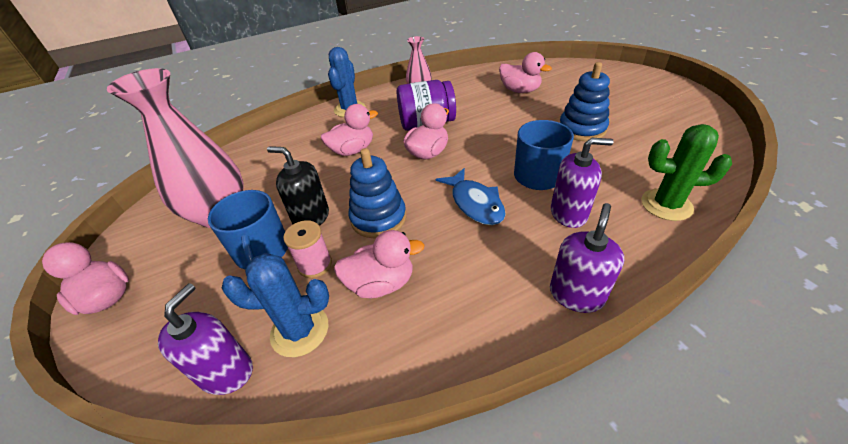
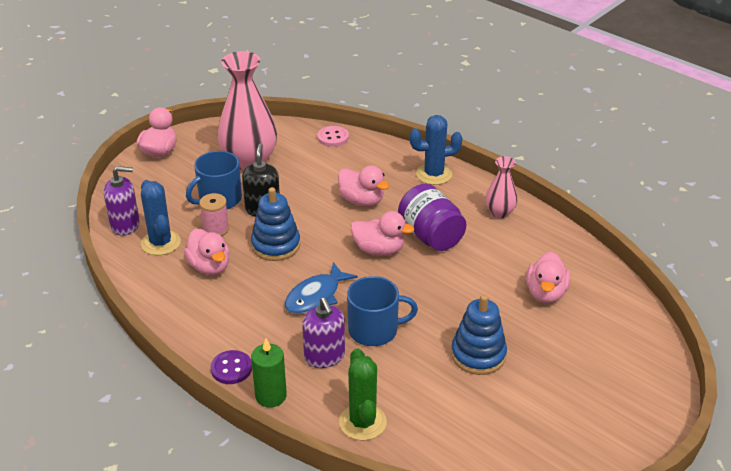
camera: 65 degrees right, 5 degrees down
purple soap dispenser [550,203,624,313] -> purple button [211,350,252,384]
none -> green candle [251,338,287,408]
none -> pink button [317,126,349,147]

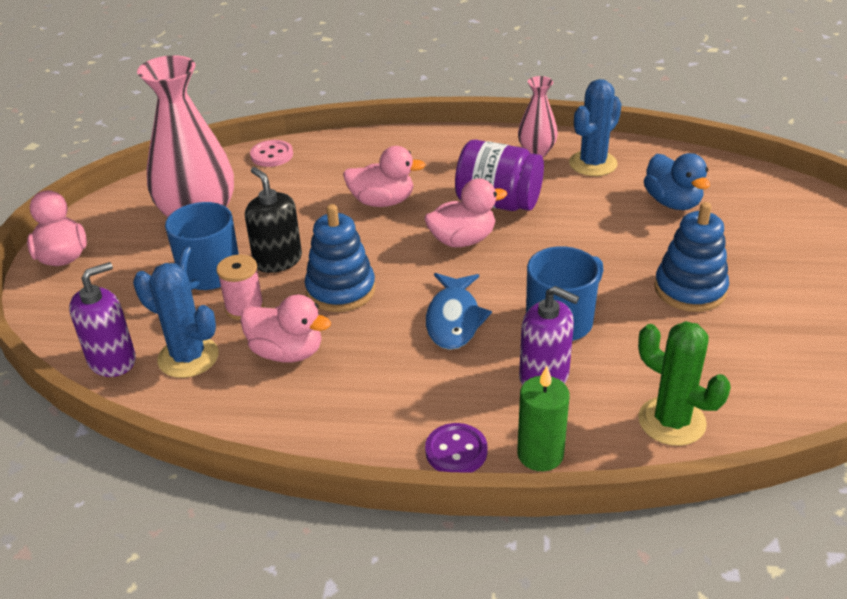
camera: 35 degrees left, 0 degrees up
blue cactus [409,115,462,185] -> blue cactus moved to [569,79,622,176]
pink duck [526,252,570,303] -> blue duck [644,153,710,210]

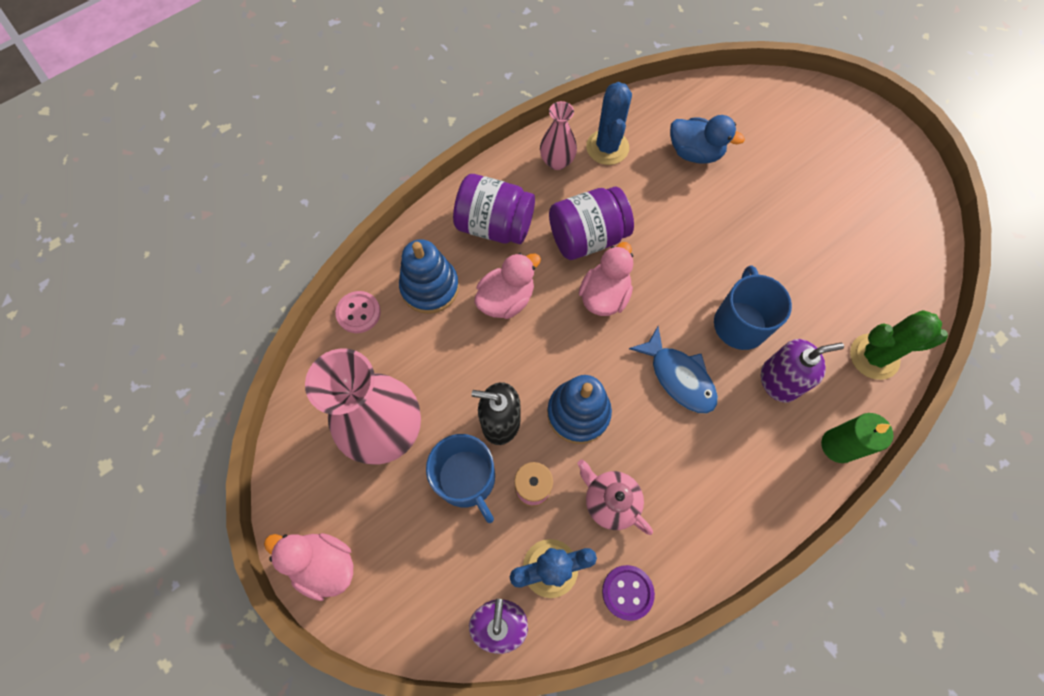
camera: 45 degrees left, 30 degrees up
pink duck [240,294,331,362] -> pink teapot [577,460,653,535]
purple button [425,423,487,473] -> purple button moved to [602,565,655,621]
blue stacking toy [654,202,729,312] -> blue stacking toy moved to [399,239,459,314]
none -> purple jar [453,174,535,244]

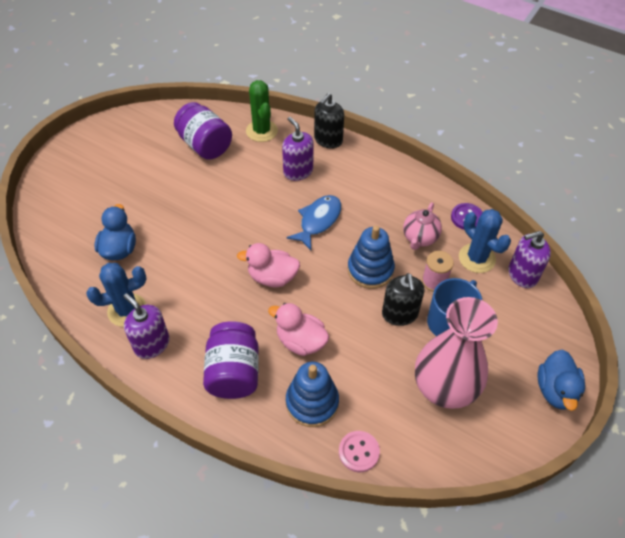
camera: 110 degrees left, 15 degrees down
pink duck [264,533,353,601] -> blue duck [538,350,585,411]
pink vase [540,101,577,170] -> purple soap dispenser [123,293,169,359]
purple jar [549,186,634,260] -> purple jar moved to [174,102,232,160]
blue mug [714,265,792,350] -> none
green candle [821,413,894,463] -> black soap dispenser [314,93,344,149]

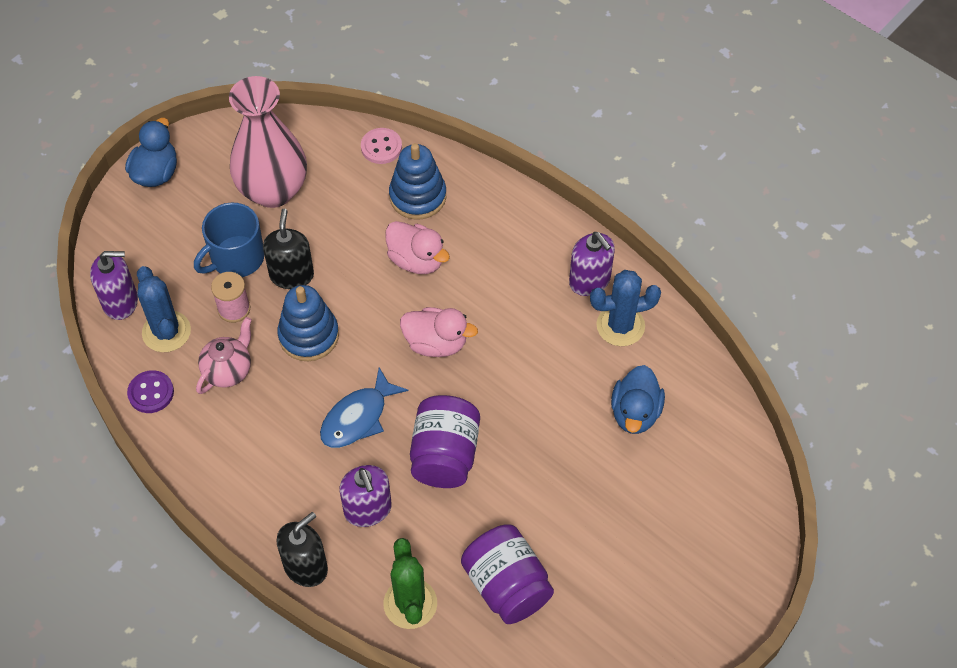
camera: 170 degrees left, 5 degrees up
purple jar [203,321,259,399] -> purple jar moved to [410,395,480,488]

